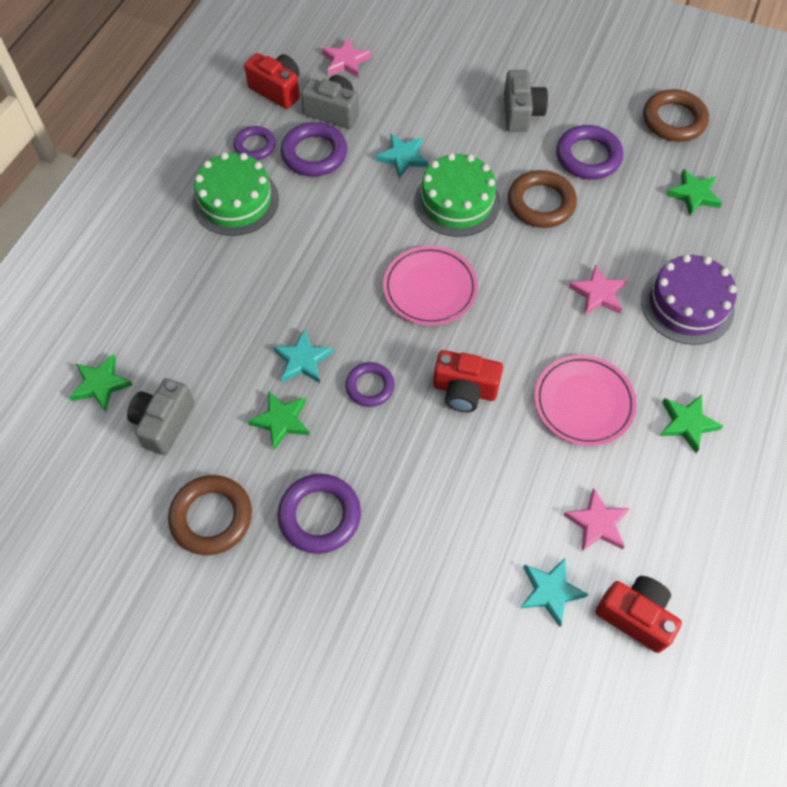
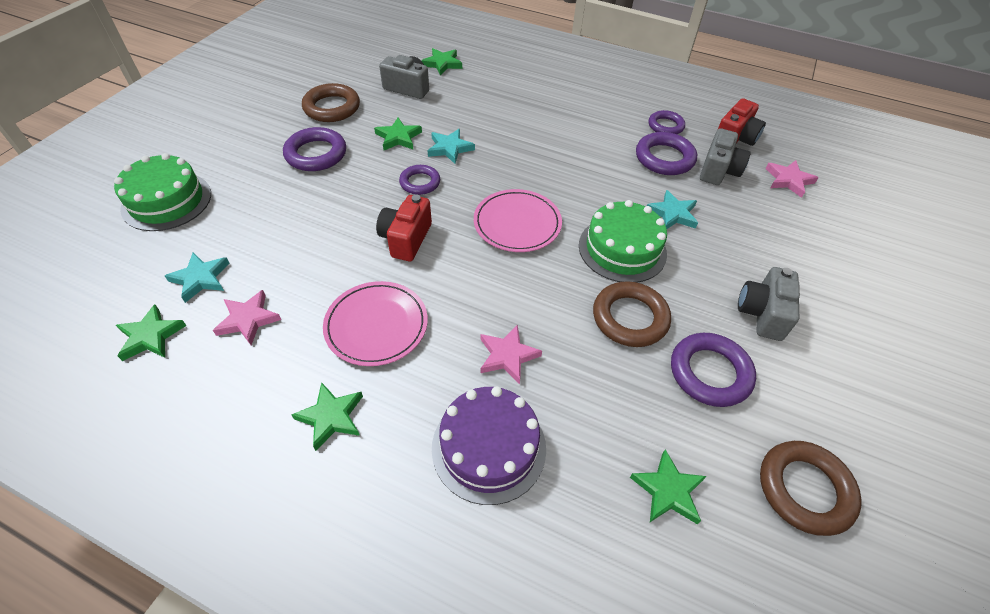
camera: 90 degrees right, 10 degrees down
green cake [192,152,279,236] -> green cake moved to [114,153,211,231]
grey camera [504,70,548,132] -> grey camera turned 105 degrees clockwise [738,267,800,341]
red camera [596,576,682,653] -> green star [116,305,186,361]

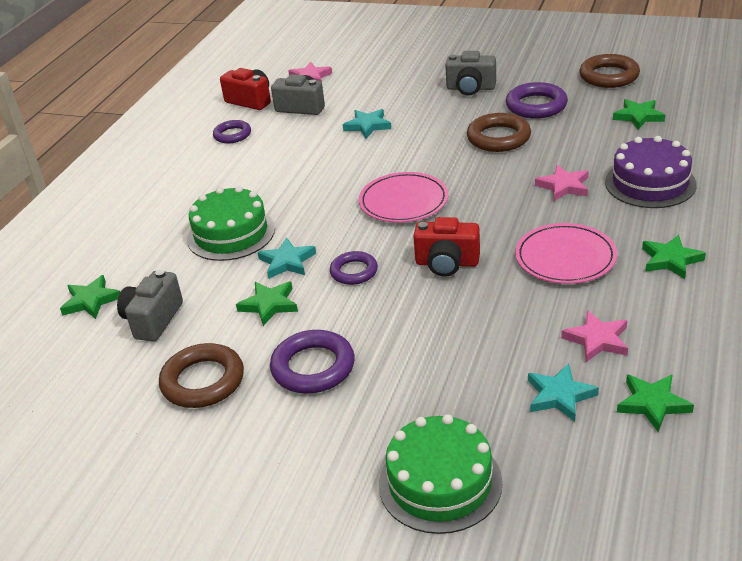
camera: 90 degrees left, 15 degrees down
green cake [579,200,667,283] -> green cake moved to [187,186,275,261]
purple ring [636,132,697,175] -> none

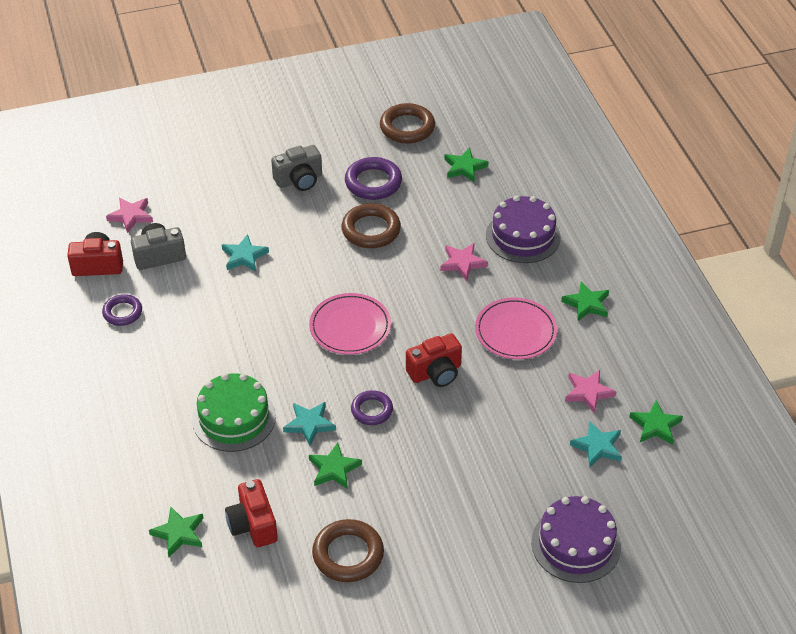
camera: 40 degrees left, 10 degrees up
grey camera [117,269,183,342] -> red camera [225,479,278,547]
purple ring [270,330,355,394] -> none
green cake [379,414,503,534] -> purple cake [531,496,621,583]

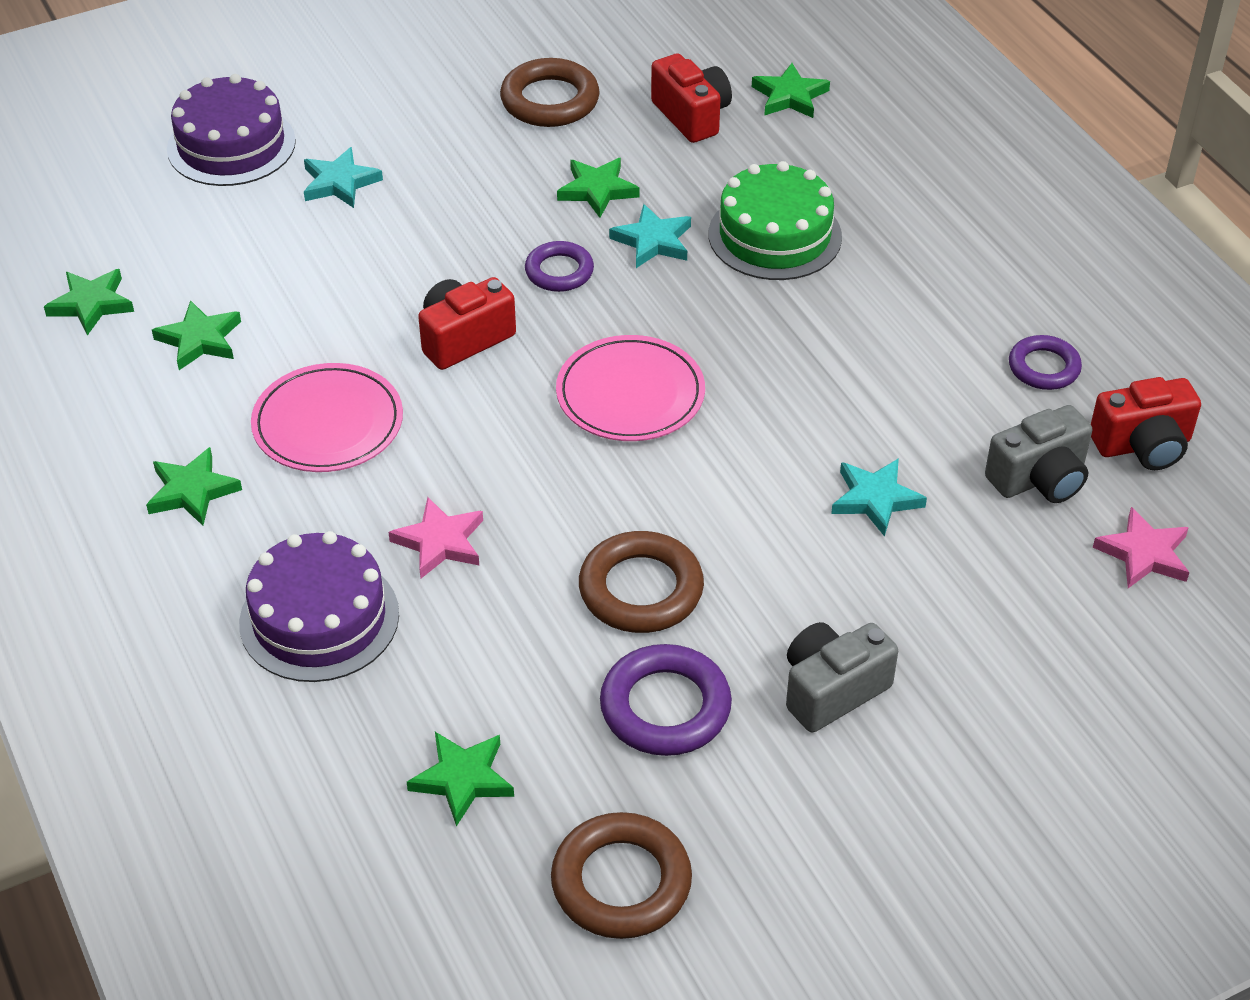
camera: 170 degrees right, 0 degrees up
pink star [565,370,616,413] -> green star [152,300,241,370]
turquoise star [570,421,622,468] -> turquoise star moved to [304,147,383,208]

